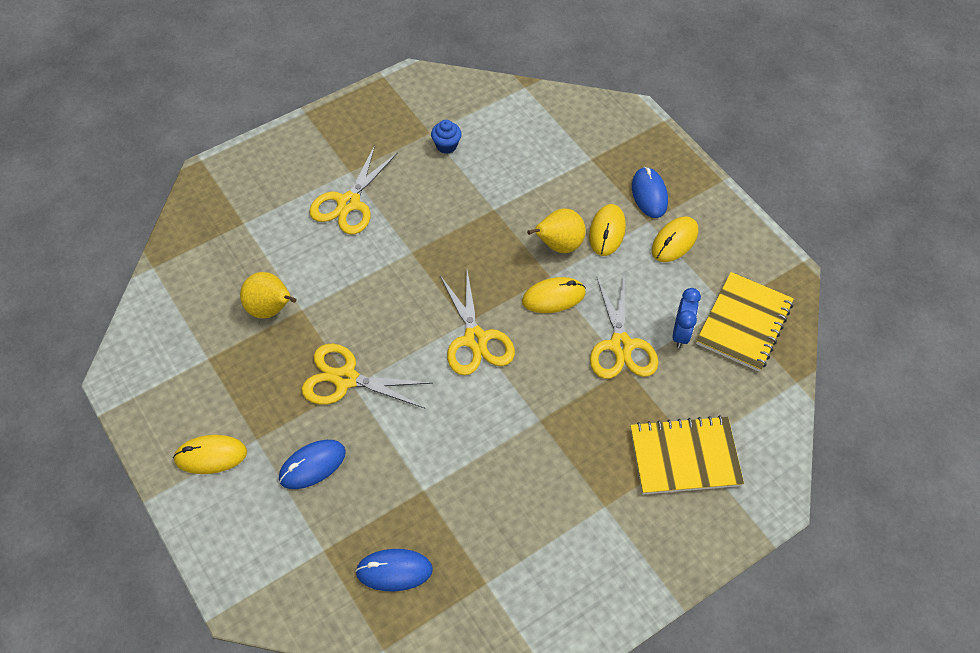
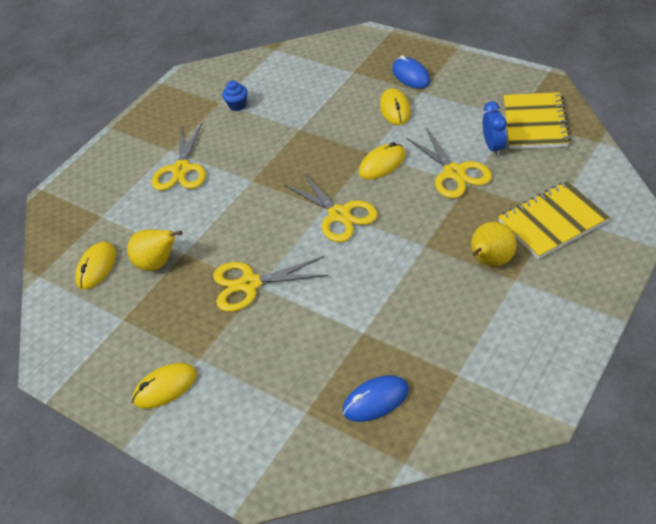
camera: 15 degrees left, 10 degrees down
blue mouse [279,440,346,489] -> none
yellow pear [527,209,586,253] -> yellow pear moved to [471,222,516,267]
yellow mouse [652,216,698,262] -> yellow mouse moved to [75,242,116,290]

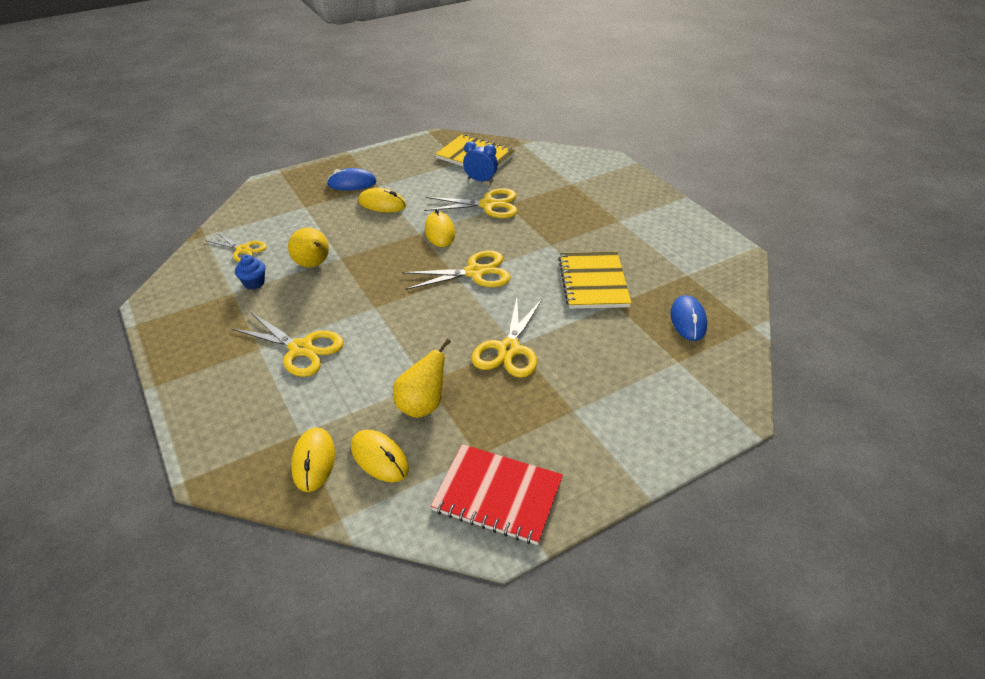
camera: 70 degrees left, 5 degrees down
yellow mouse [132,363,197,409] -> yellow mouse moved to [291,427,335,492]
yellow pear [471,222,516,267] -> yellow pear moved to [288,228,329,268]
yellow notebook [498,181,610,259] -> yellow notebook moved to [559,252,631,309]
none -> yellow scissors [205,232,267,262]
none -> red notebook [431,444,563,545]

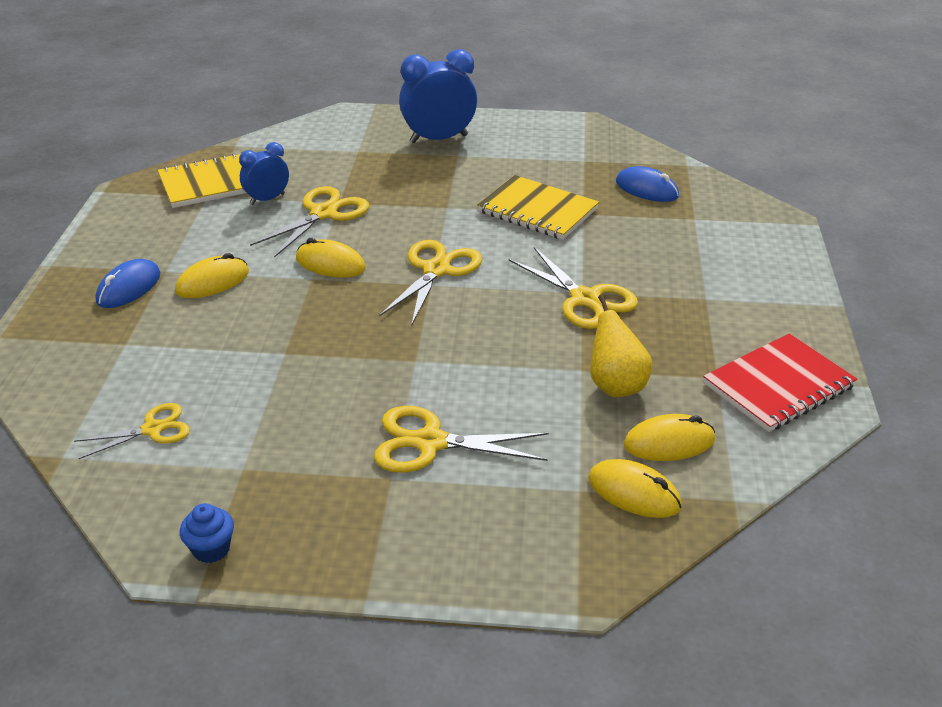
camera: 55 degrees left, 5 degrees down
yellow scissors [231,312,344,377] -> yellow scissors turned 150 degrees counterclockwise [374,406,548,473]
blue cupcake [235,255,266,290] -> blue cupcake moved to [180,503,234,563]
yellow pear [288,228,329,268] -> none
none -> blue clock [399,49,477,143]

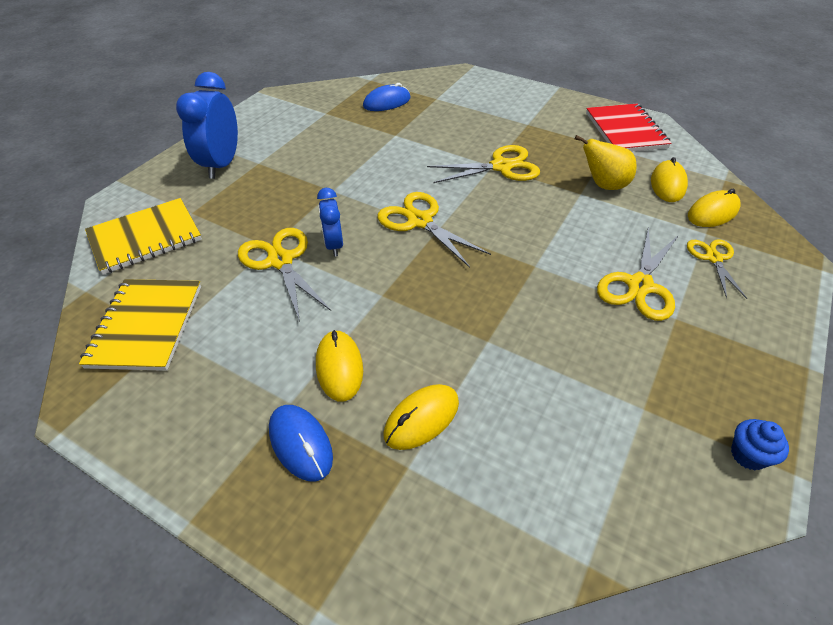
camera: 65 degrees left, 10 degrees up
yellow scissors [74,403,190,459] -> yellow scissors moved to [687,239,747,299]
blue clock [239,142,289,205] -> blue clock moved to [317,188,343,257]
yellow mouse [296,238,366,277] -> yellow mouse moved to [383,384,459,450]
yellow notebook [477,175,599,240] -> yellow notebook moved to [85,198,202,275]

